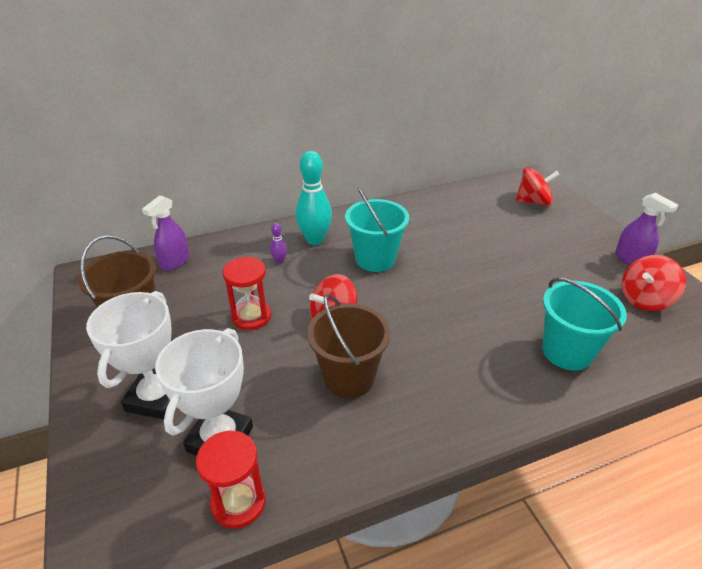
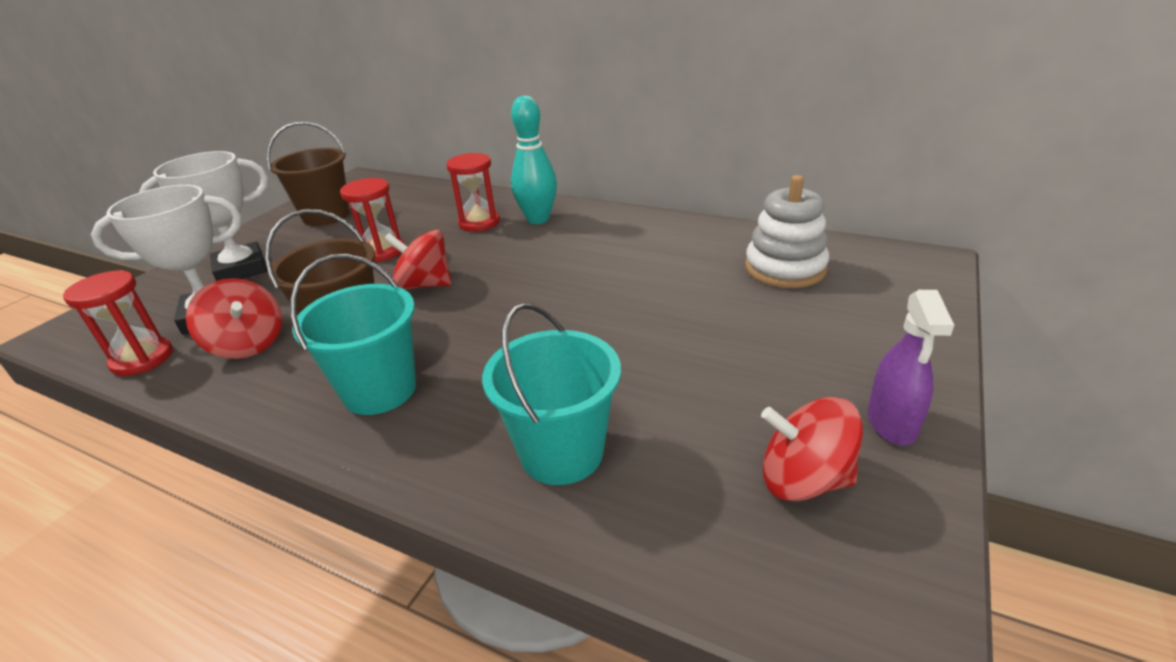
camera: 50 degrees right, 5 degrees down
purple spray bottle [142,195,189,271] -> none
purple bowling pin [270,223,287,264] -> red hourglass [446,153,500,232]
turquoise bucket [345,187,409,272] -> turquoise bucket moved to [290,254,416,415]
red spinning top [516,167,560,206] -> red spinning top moved to [186,278,282,359]
none -> white stacking toy [745,175,829,288]

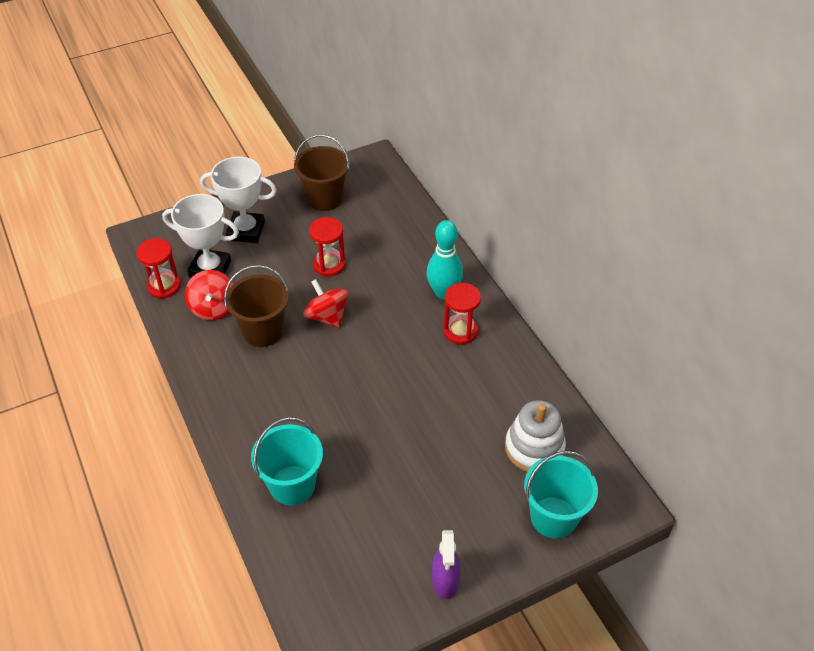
camera: 35 degrees right, 15 degrees up
turquoise bucket [290,254,416,415] -> turquoise bucket moved to [524,451,598,539]
red hourglass [446,153,500,232] -> red hourglass moved to [443,283,481,344]
red spinning top [761,397,863,501] -> none
purple spray bottle [868,290,954,446] -> purple spray bottle turned 45 degrees counterclockwise [432,530,460,599]

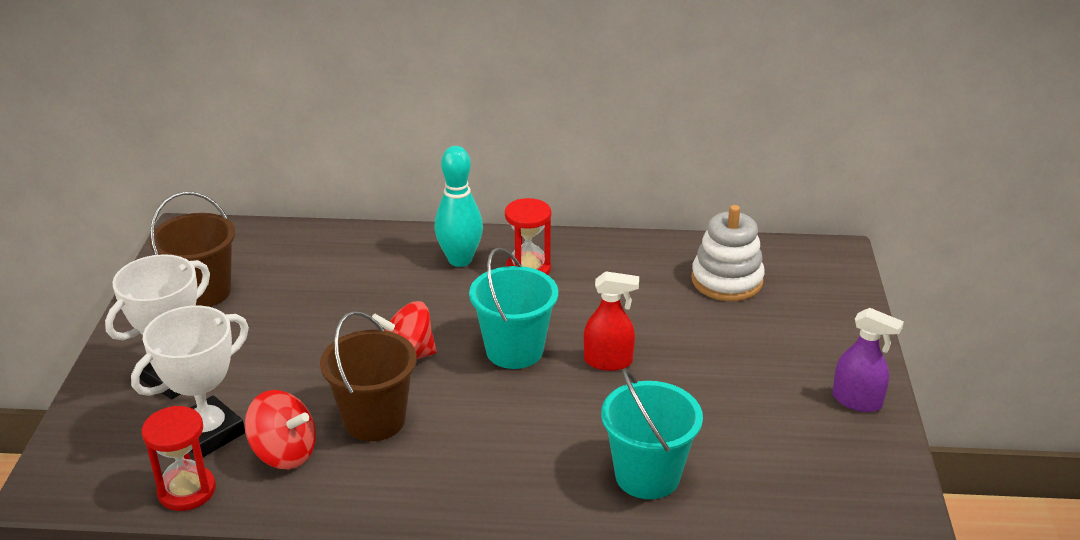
camera: 60 degrees left, 15 degrees down
red hourglass [309,217,346,276] -> none
turquoise bucket [524,451,598,539] -> turquoise bucket moved to [469,248,558,369]
none -> red spray bottle [584,271,639,371]

